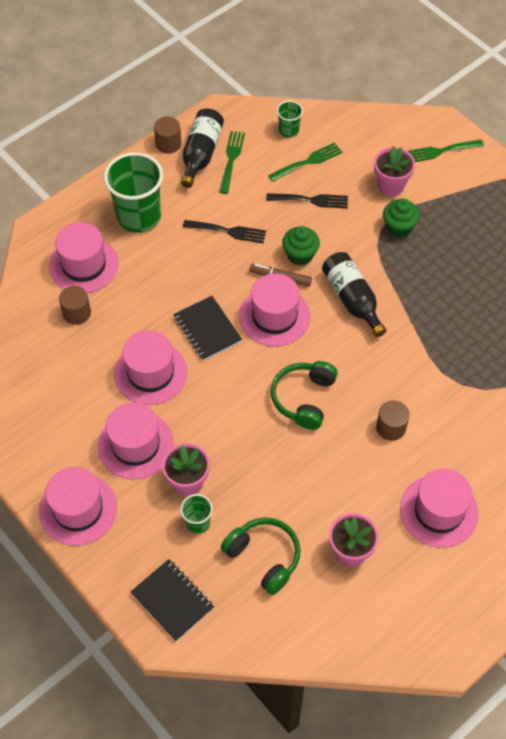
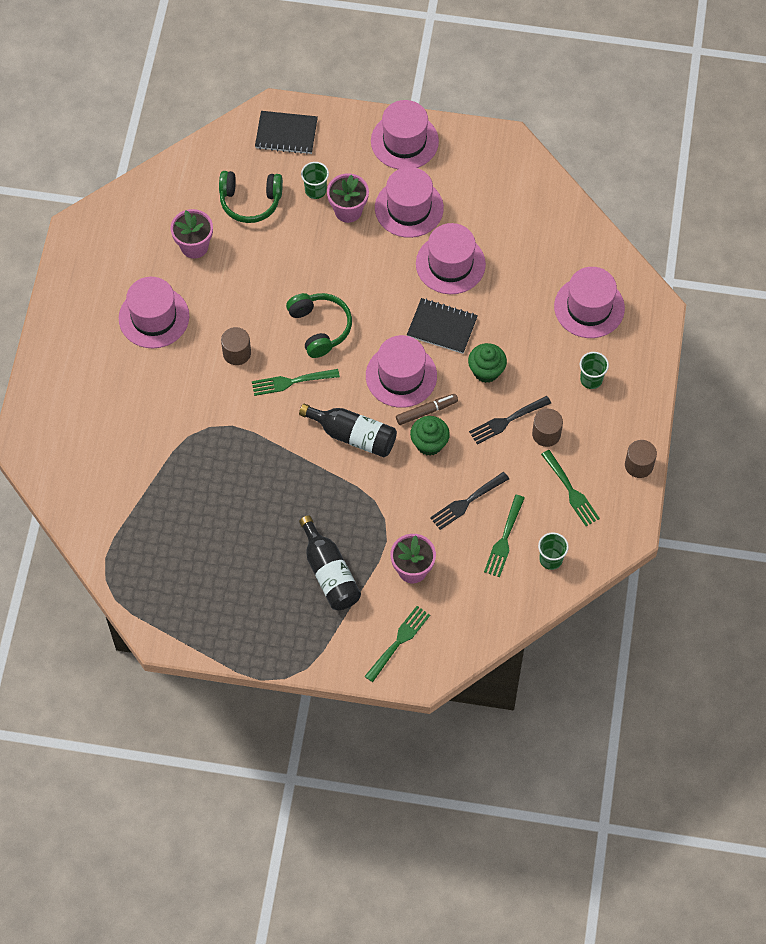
camera: 140 degrees right, 5 degrees up
brown cylinder [59,286,91,325] -> brown cylinder moved to [532,409,563,447]
green cup [104,152,163,233] -> green cup [580,352,609,389], size x0.48
black bottle [181,108,224,188] -> black bottle moved to [299,515,361,610]
green cupcake [383,198,420,238] -> green cupcake moved to [468,343,507,383]
none -> green fork [252,369,340,396]

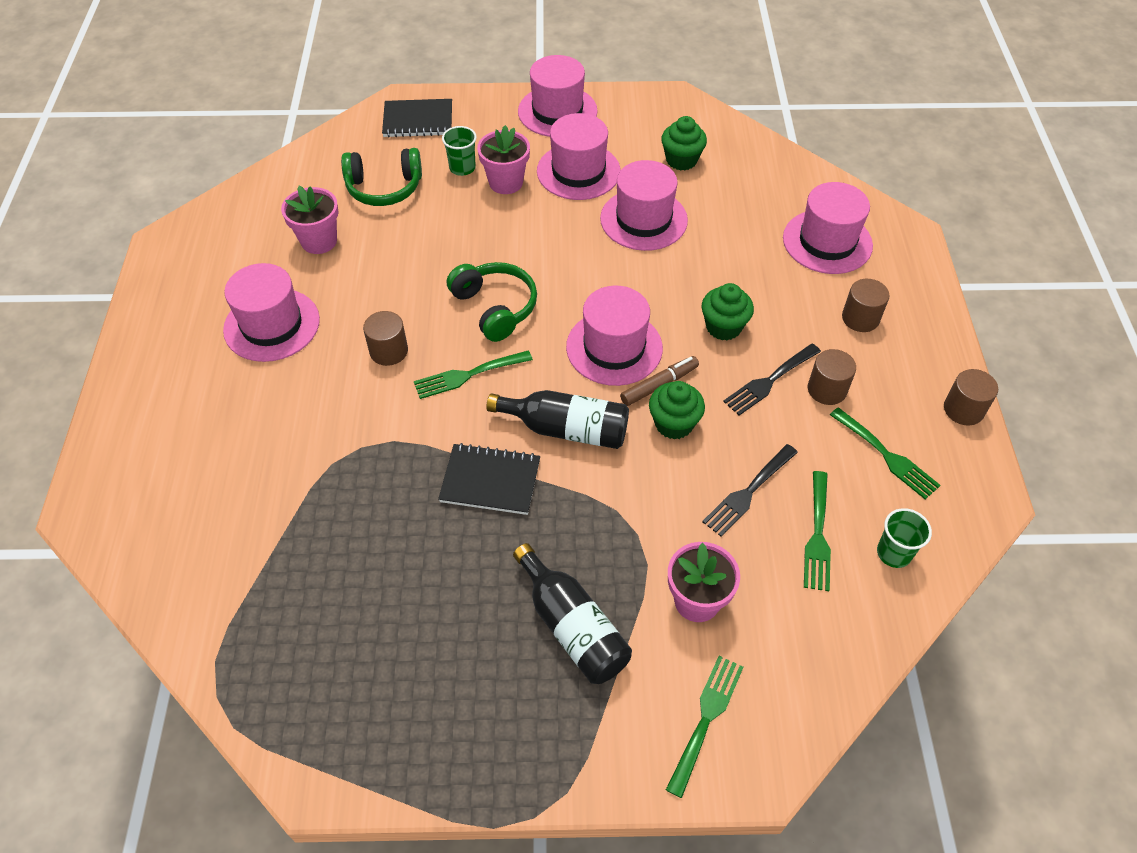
camera: 10 degrees left, 10 degrees down
black notebook [407,298,478,354] -> black notebook moved to [438,443,540,515]
green cup [580,352,609,389] -> brown cylinder [842,279,890,332]
none -> green cupcake [661,116,707,170]

